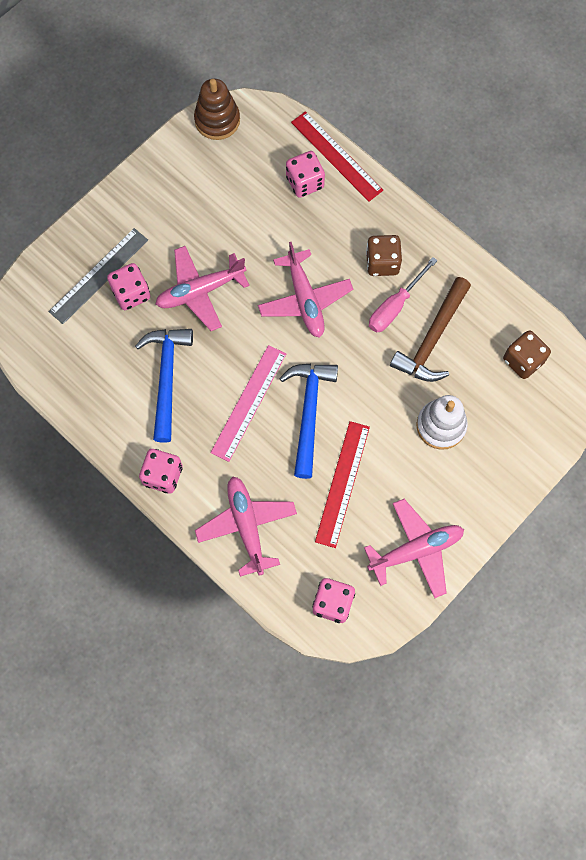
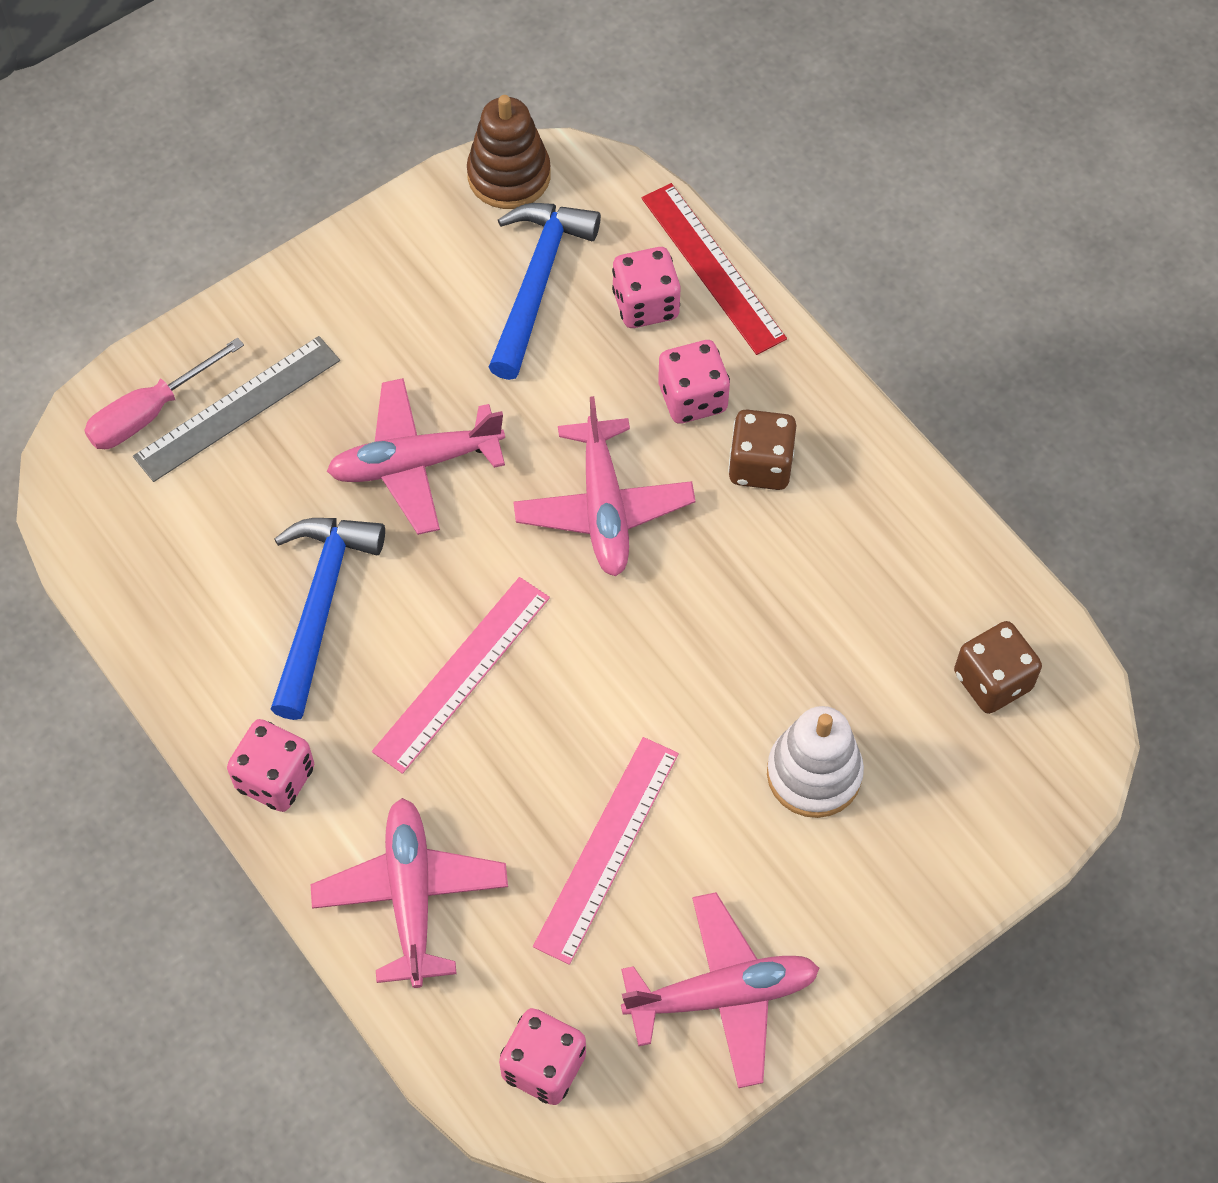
camera: 10 degrees right, 10 degrees down
pink dice [107,263,150,310] -> pink dice moved to [658,340,730,424]
blue hammer [279,364,338,479] -> blue hammer moved to [489,203,601,380]
red ruler [315,421,370,548] -> pink ruler [533,737,679,965]
pink screwdriver [369,257,438,332] -> pink screwdriver moved to [84,337,244,449]
brown hammer [390,277,471,382] -> none

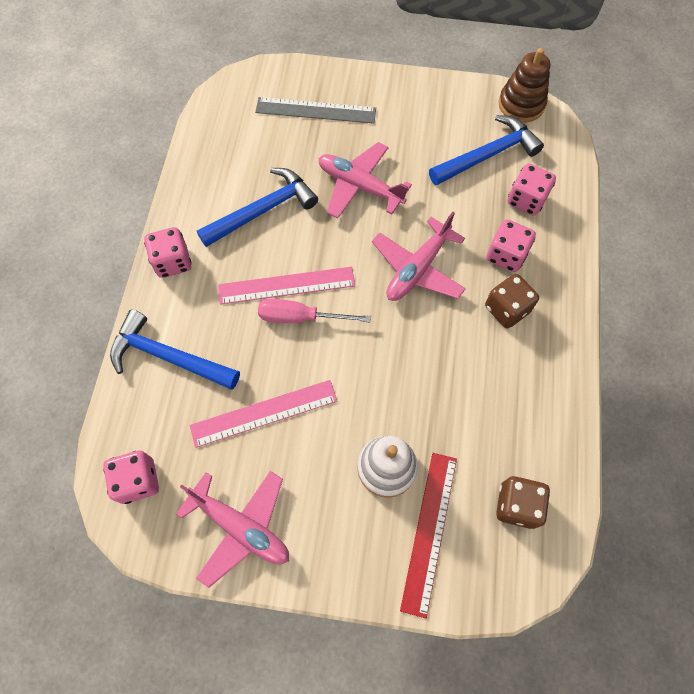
camera: 45 degrees right, 5 degrees up
pink screwdriver [84,337,244,449] -> pink screwdriver moved to [258,299,371,323]
pink plane [310,798,508,988] -> blue hammer [110,309,240,390]
red ruler [642,183,787,355] -> red ruler moved to [400,453,457,618]

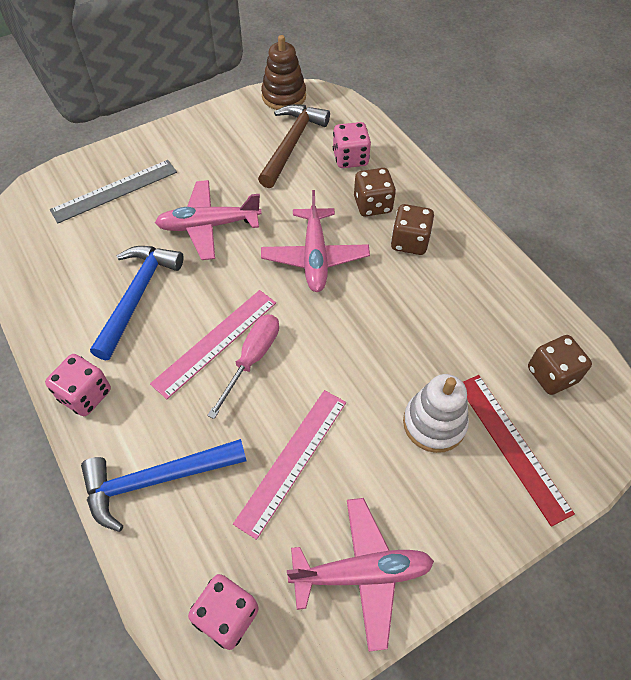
camera: 40 degrees left, 10 degrees down
pink screwdriver [258,299,371,323] -> pink screwdriver turned 150 degrees clockwise [207,314,279,419]
blue hammer [429,115,544,185] -> brown hammer [258,104,330,188]
pink dice [487,219,536,272] -> brown dice [354,168,396,217]

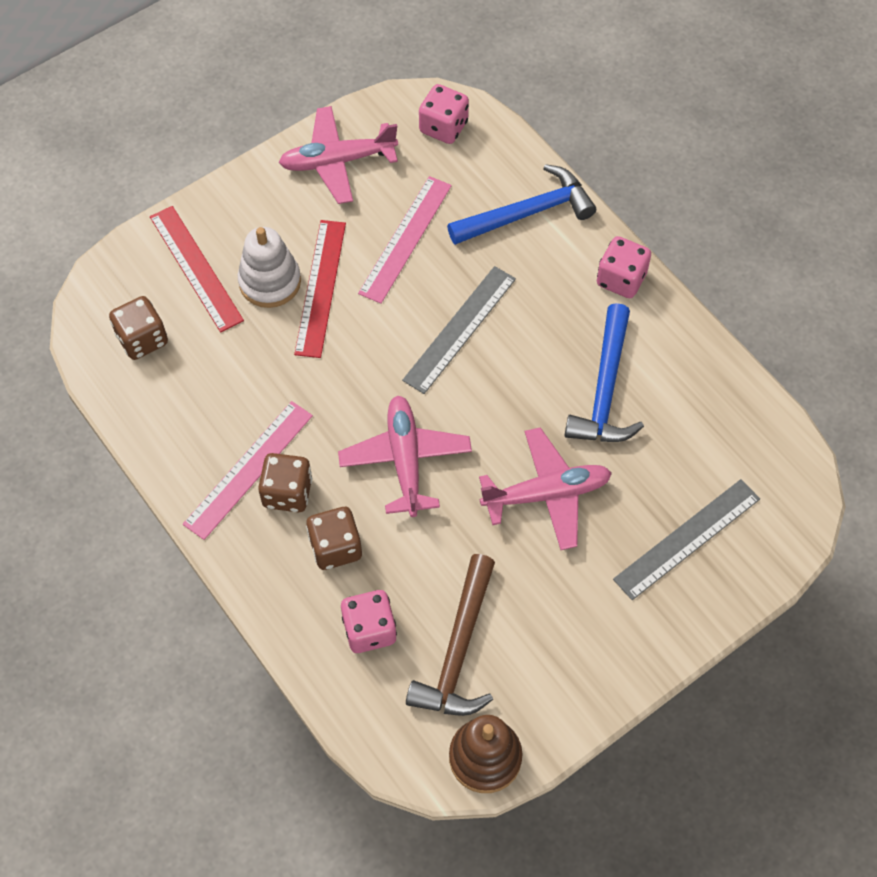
camera: 175 degrees right, 5 degrees up
pink ruler [150,290,276,399] -> pink ruler moved to [183,401,313,540]
pink screwdriver [207,314,279,419] -> grey ruler [402,266,516,394]
none -> red ruler [294,220,346,358]

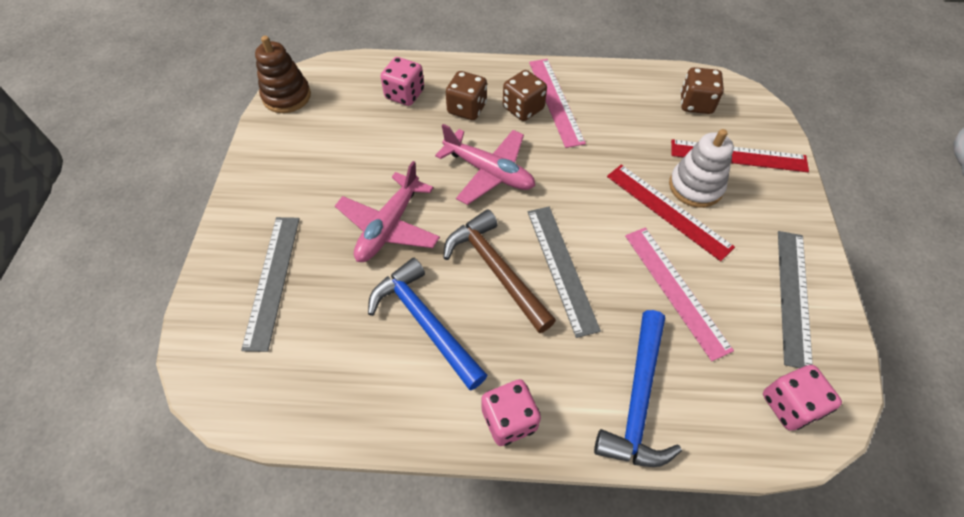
camera: 130 degrees right, 5 degrees down
pink plane [279,106,398,204] -> grey ruler [778,231,813,368]
brown hammer [406,554,495,716] -> brown hammer moved to [444,209,556,333]

